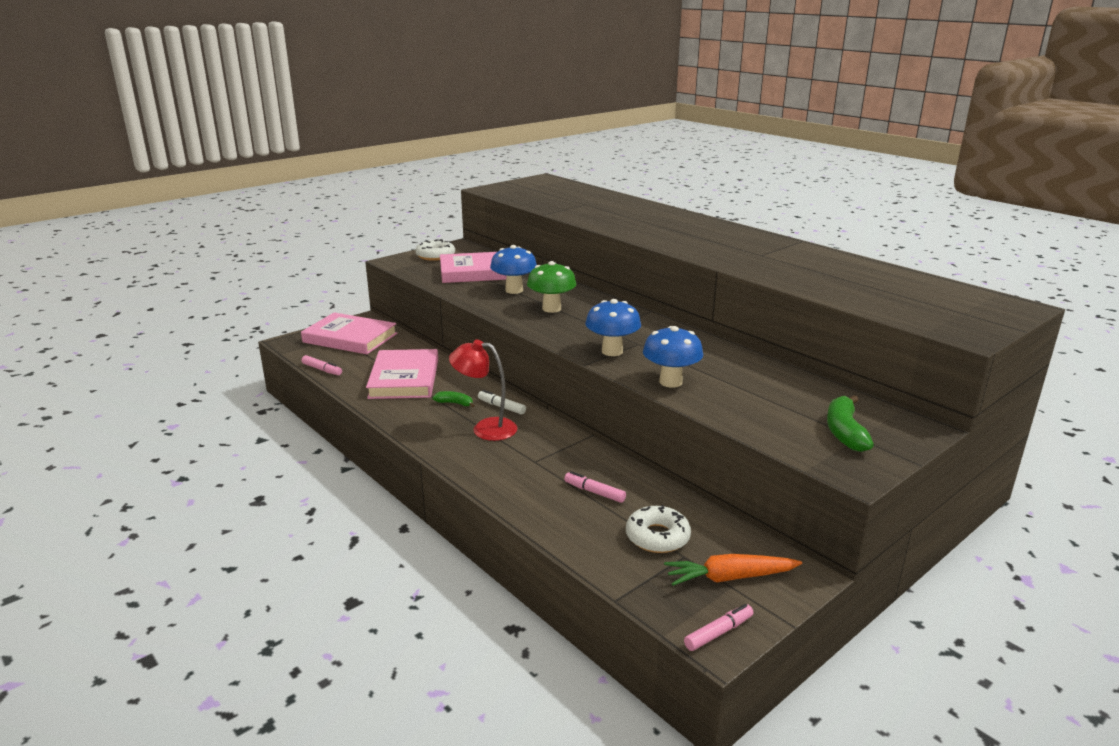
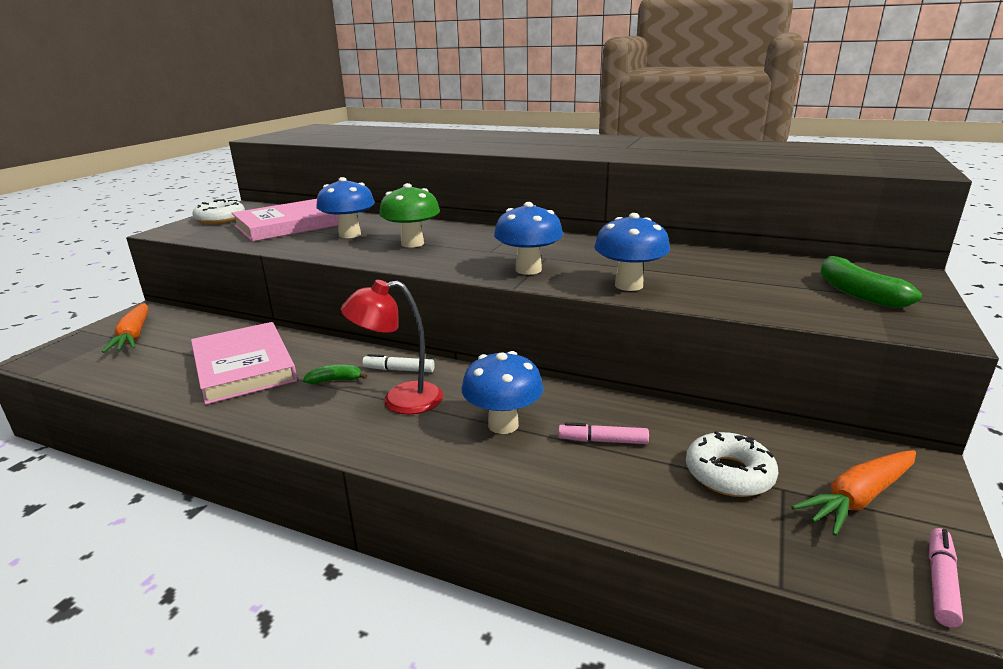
camera: 25 degrees left, 0 degrees up
pink book [301,312,397,354] -> orange carrot [102,303,149,353]
pink marker [301,355,342,375] -> none
none -> blue mushroom [462,351,544,434]

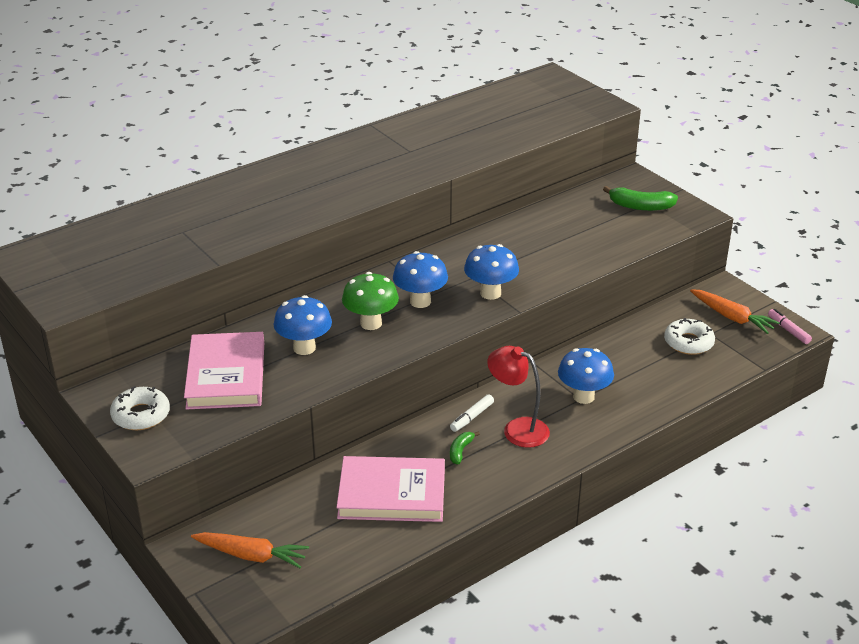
camera: 60 degrees left, 10 degrees up
red lamp [340,280,443,414] -> red lamp turned 105 degrees clockwise [487,346,550,448]
pink marker [558,422,649,444] -> none
blue mushroom [594,213,670,291] -> blue mushroom moved to [393,251,448,308]
orange carrot [791,450,916,536] -> orange carrot turned 45 degrees counterclockwise [690,289,780,334]

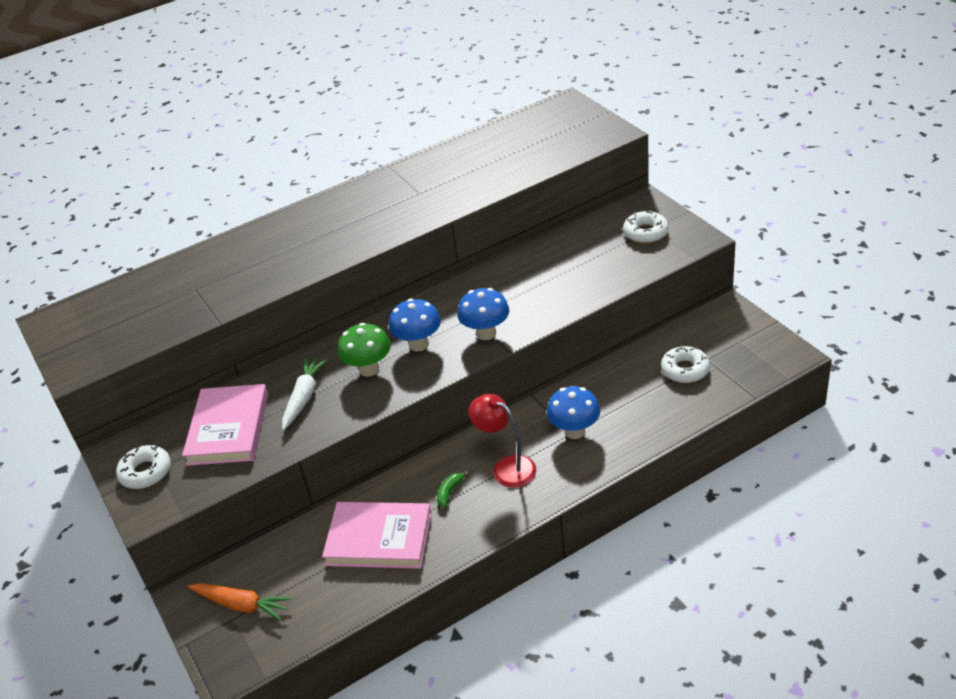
camera: 10 degrees right, 5 degrees up
blue mushroom [273,295,332,355] -> white carrot [282,358,328,430]
white marker [450,394,494,432] -> none
green banana [603,186,678,211] -> white donut [623,210,669,243]
orange carrot [690,289,780,334] -> none
pink marker [768,309,812,344] -> none

